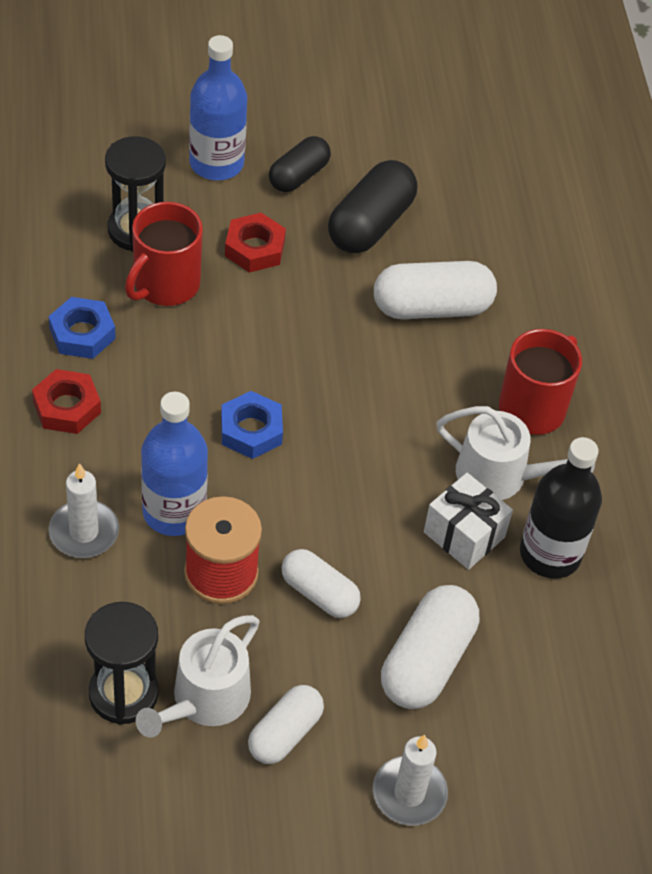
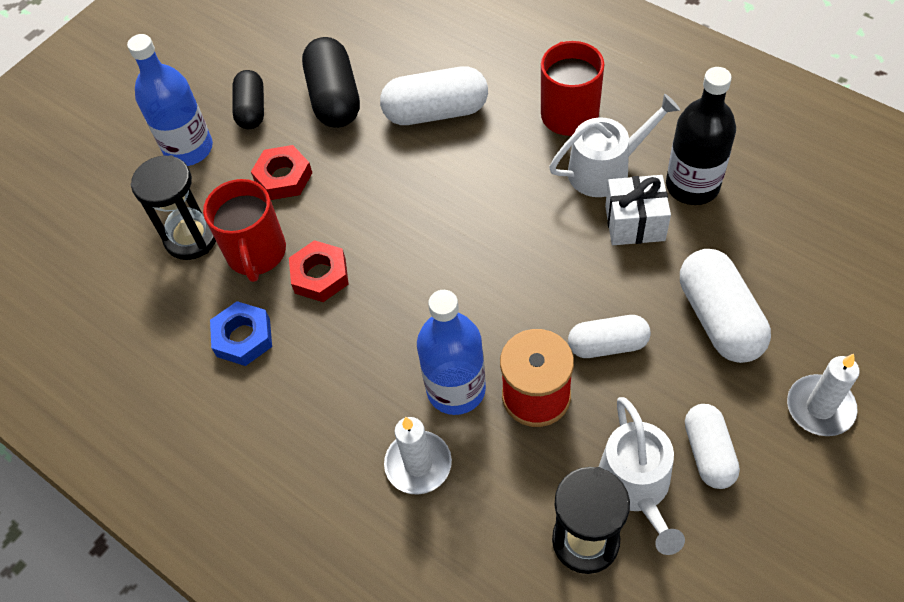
camera: 35 degrees left, 5 degrees up
red nut [32,369,101,434] -> red nut moved to [289,240,349,302]
blue nut [221,391,283,459] -> none
white capsule [374,261,497,319] -> white capsule turned 45 degrees clockwise [380,66,488,125]

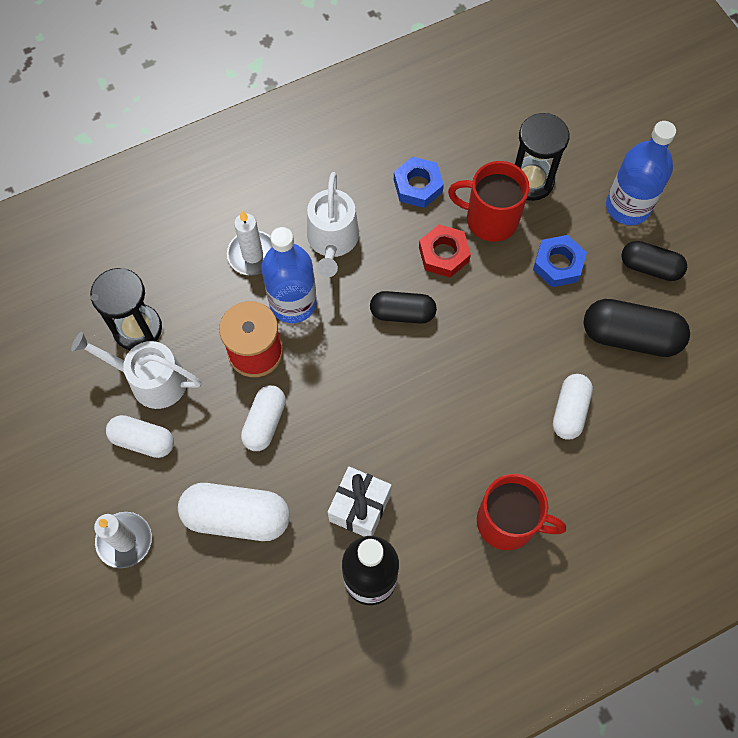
camera: 110 degrees right, 10 degrees up
red nut [251,145,312,200] -> blue nut [533,235,587,287]
white capsule [380,66,488,125] -> white capsule [553,374,593,440], size x0.65
white watering can [549,94,680,197] -> white watering can moved to [307,172,359,277]
none -> black capsule [370,291,437,324]

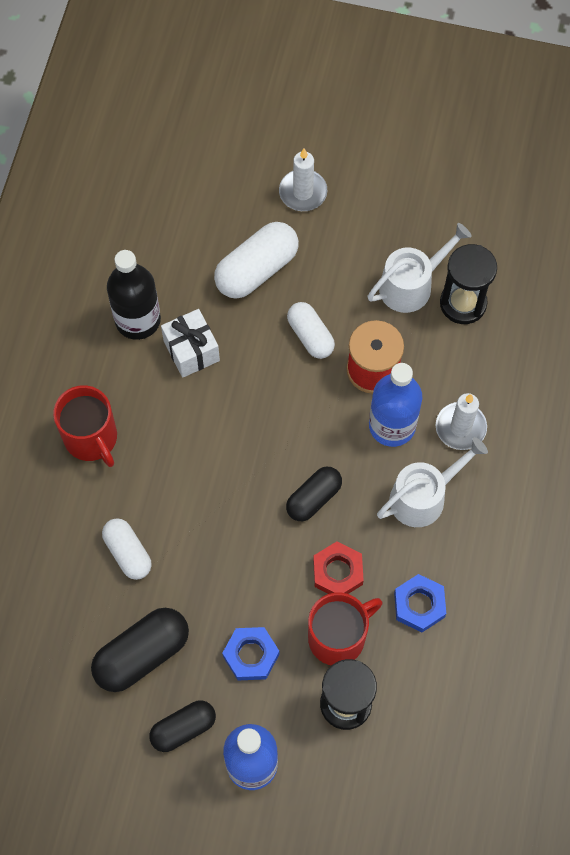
camera: 130 degrees right, 0 degrees up
white capsule [106,415,174,458] -> none
white watering can [307,172,359,277] -> white watering can turned 105 degrees clockwise [377,437,488,527]
red mug [477,474,566,550] -> red mug turned 90 degrees counterclockwise [53,385,117,467]

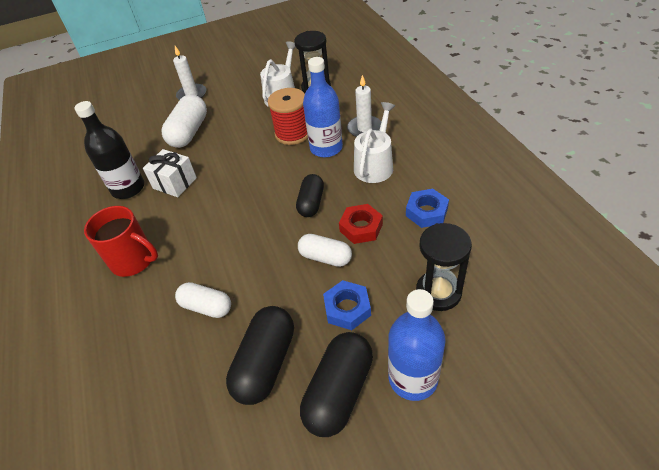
camera: 30 degrees left, 20 degrees down
black capsule [149,700,216,752] -> black capsule [300,332,373,437], size x1.54
white capsule [287,302,335,359] -> white capsule moved to [298,234,352,267]
red mug [308,592,382,666] -> none

